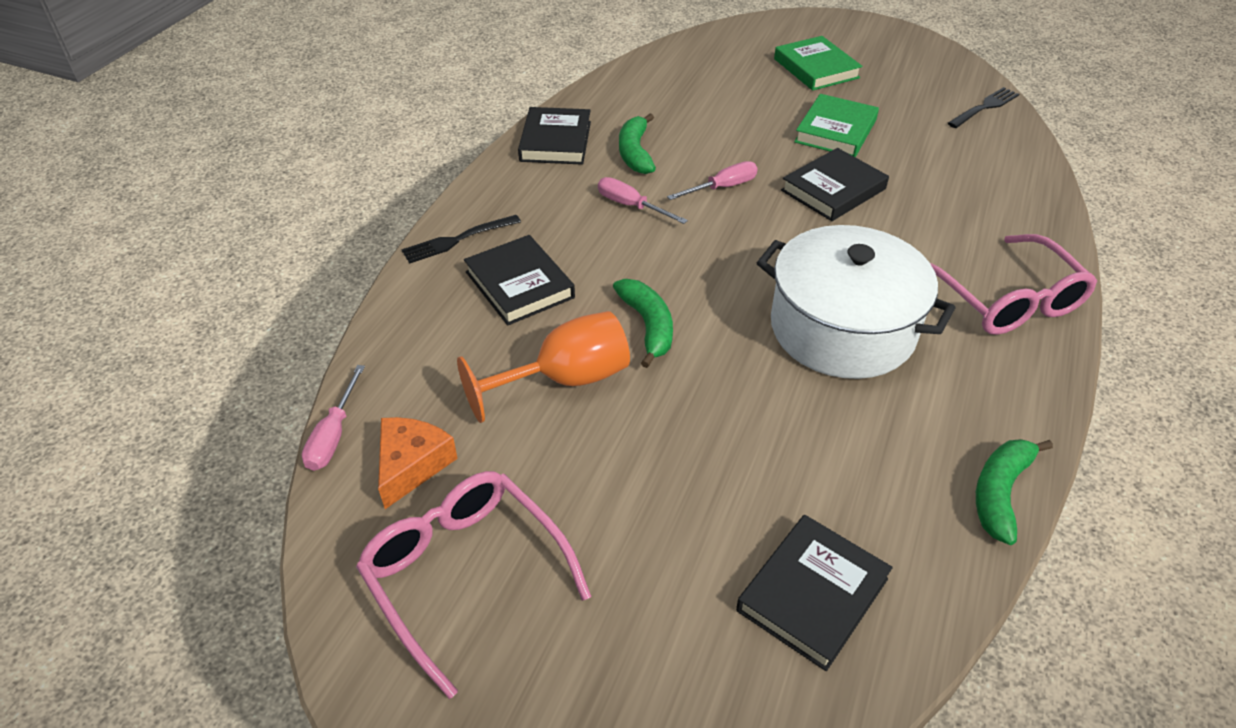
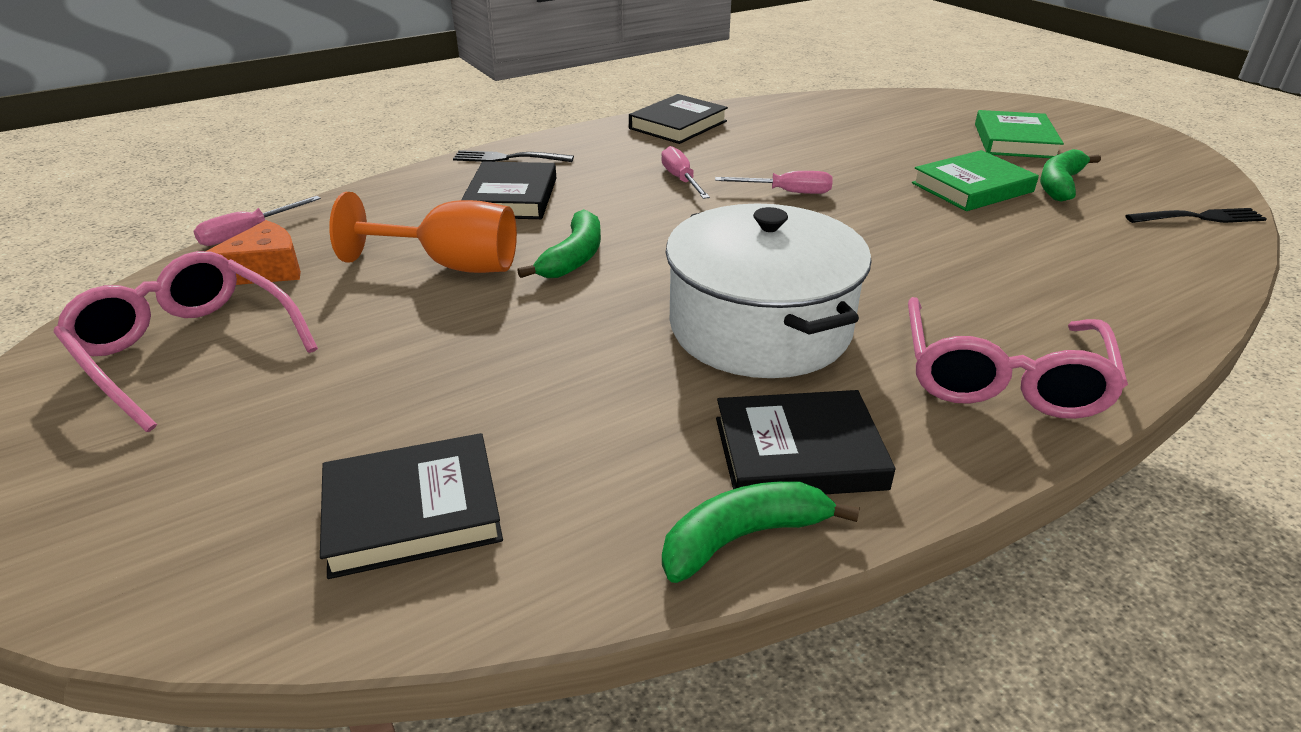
camera: 35 degrees right, 10 degrees down
pink glasses [356,471,591,699] -> pink glasses turned 45 degrees counterclockwise [54,251,318,432]
green banana [619,113,656,174] -> green banana moved to [1040,149,1101,201]
black book [781,148,889,221] -> black book moved to [716,390,896,494]

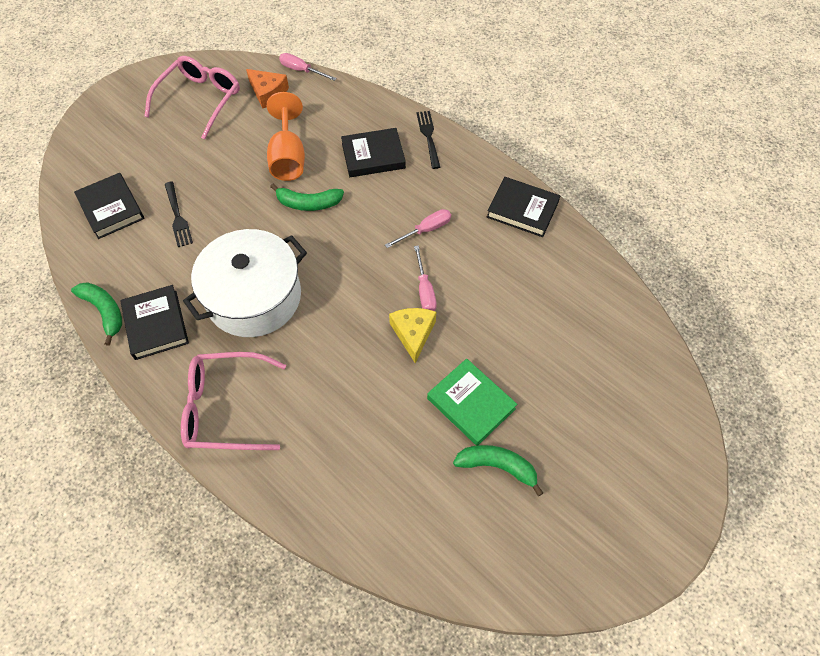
camera: 75 degrees right, 25 degrees up
green book [975,110,1064,158] -> none
black fork [1125,208,1267,223] -> black fork moved to [165,181,193,247]
none -> yellow cheese [389,308,436,363]

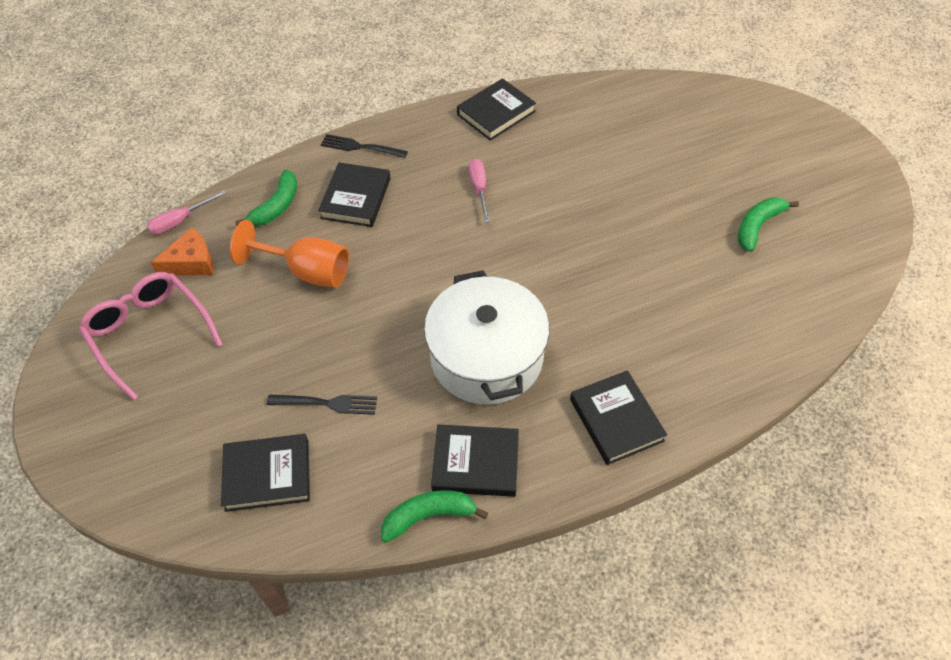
camera: 65 degrees left, 5 degrees down
pink glasses [181,352,286,450] -> black book [570,370,667,465]
green banana [270,184,344,211] -> green banana moved to [235,170,297,226]
yellow cheese [389,308,436,363] -> none
pink screwdriver [414,245,437,311] -> none
green book [427,358,517,446] -> none

